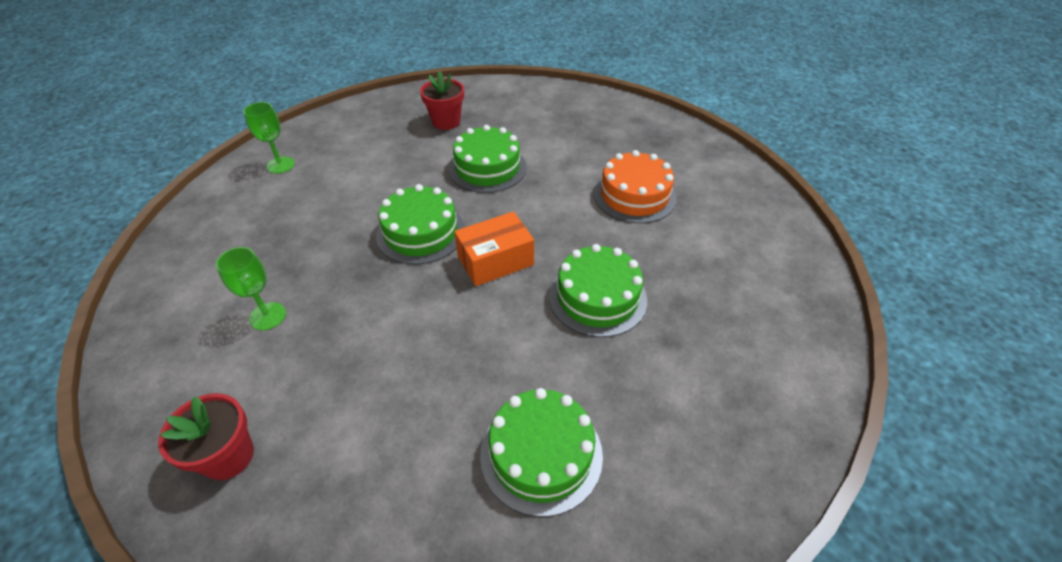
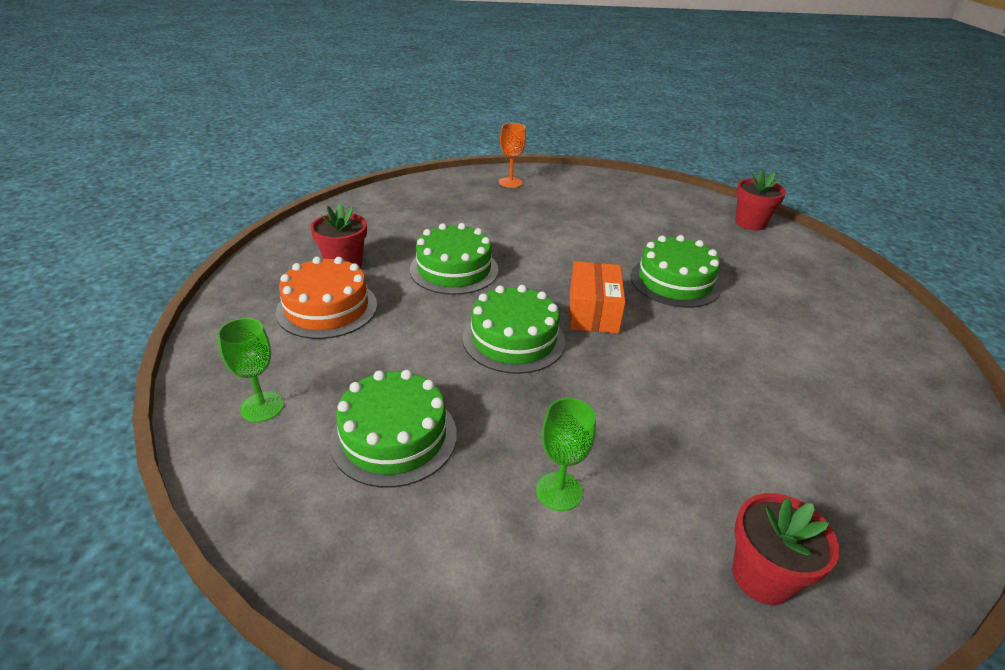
camera: 60 degrees left, 10 degrees down
green cake [480,388,603,517] -> green cake moved to [330,370,457,488]
orange cake [593,150,676,223] -> orange cake moved to [276,257,377,339]
none -> orange goblet [499,123,526,188]
none -> red flower pot [735,169,786,230]

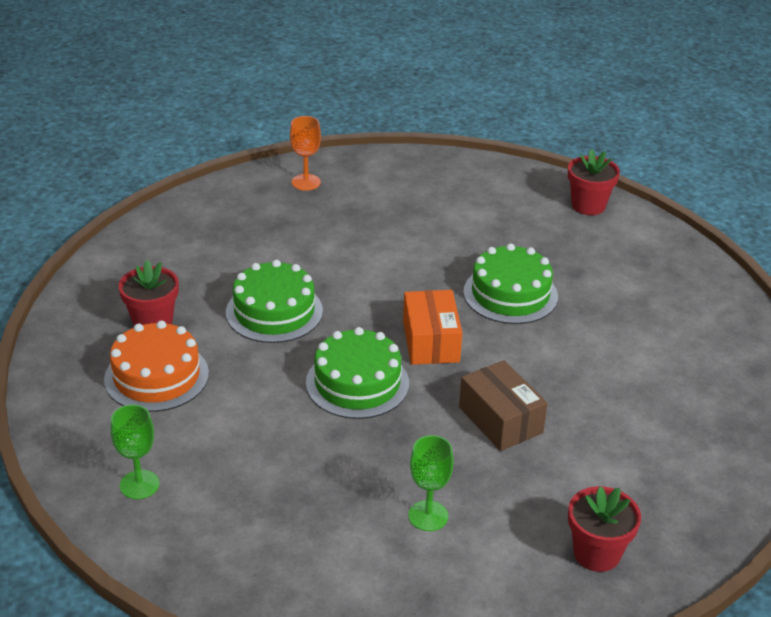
camera: 10 degrees left, 0 degrees up
green cake [330,370,457,488] -> none
none -> brown box [459,360,548,451]

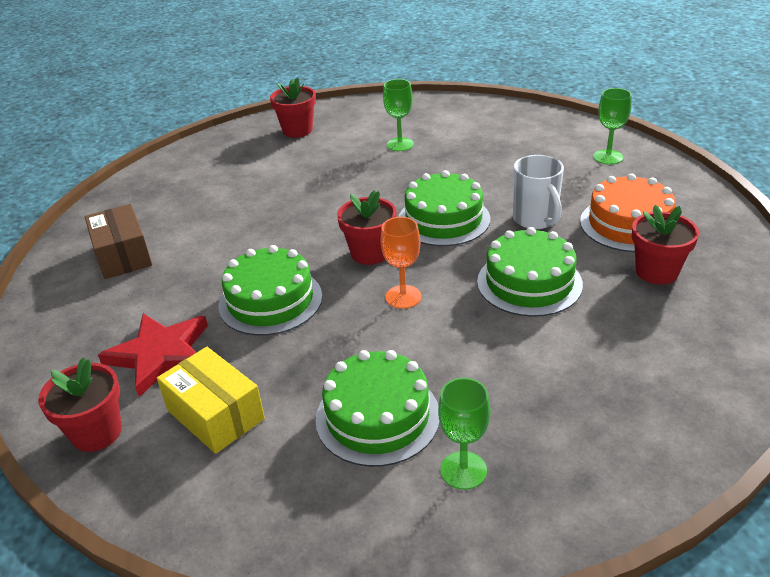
camera: 170 degrees left, 0 degrees up
orange goblet [290,116,321,191] -> orange goblet moved to [381,217,422,309]
orange box [403,290,462,365] -> red flower pot [337,190,396,265]
brown box [459,360,548,451] -> brown box moved to [85,204,152,279]
none -> red star [98,313,208,397]
none -> yellow box [157,347,265,454]
none -> green cake [315,350,440,467]
none -> green goblet [438,378,490,490]
none -> white mug [513,155,564,229]

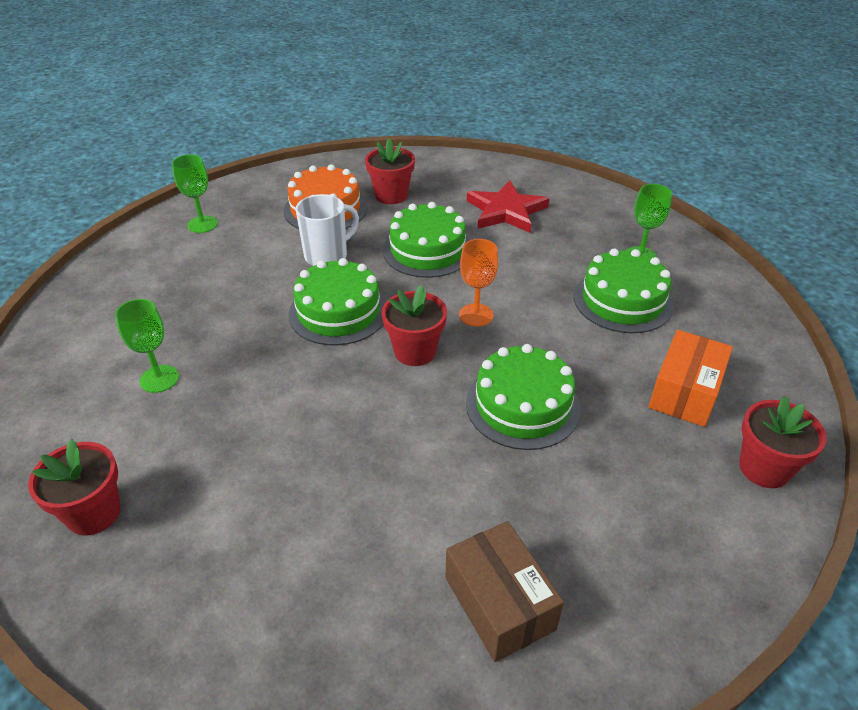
camera: 110 degrees left, 5 degrees up
brown box [85,204,152,279] -> brown box turned 75 degrees counterclockwise [445,521,564,662]
red star [98,313,208,397] -> red star moved to [467,180,549,233]
yellow box [157,347,265,454] -> orange box [649,330,733,427]

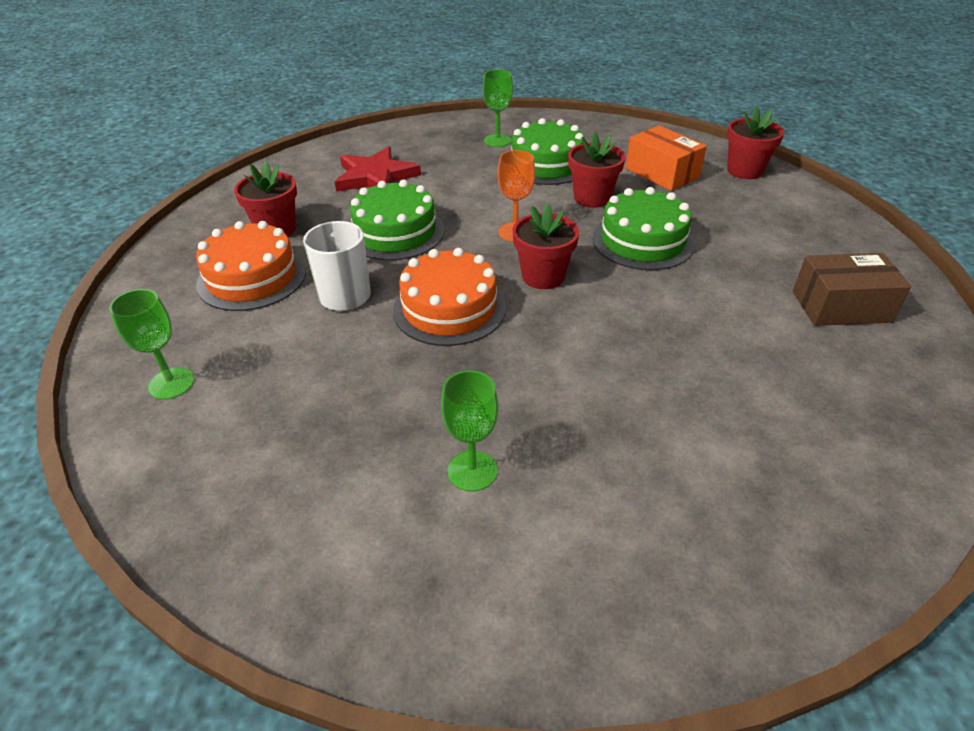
camera: 65 degrees left, 0 degrees up
red flower pot [28,439,121,536] -> red flower pot moved to [568,132,626,208]
green cake [288,258,386,345] -> orange cake [393,248,506,346]

